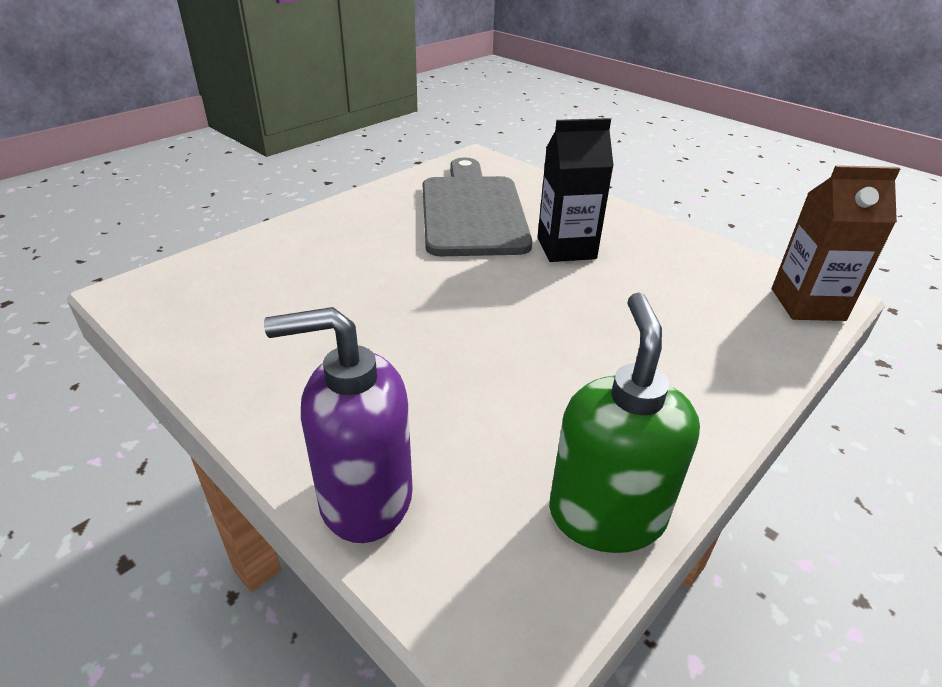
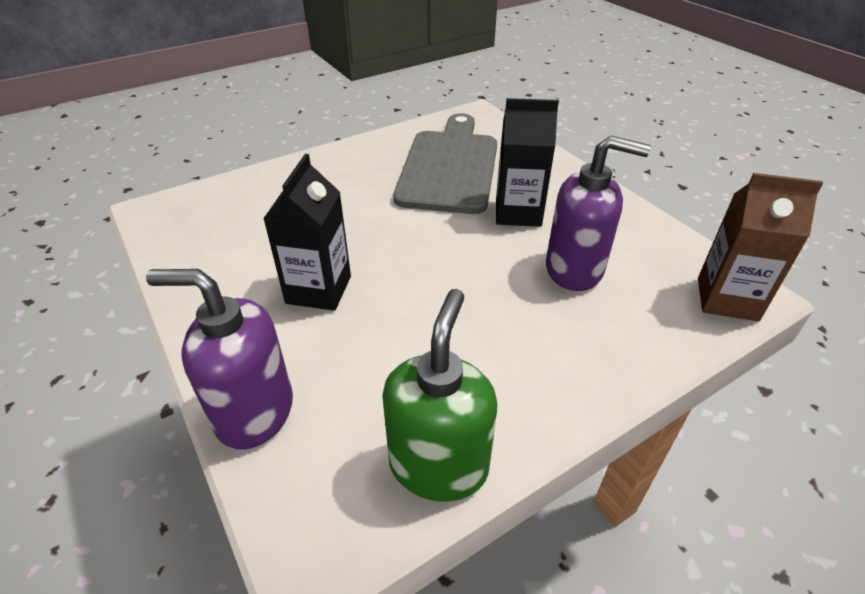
camera: 15 degrees right, 5 degrees up
none -> black carton [263,154,351,311]
none -> purple soap dispenser [546,135,651,291]

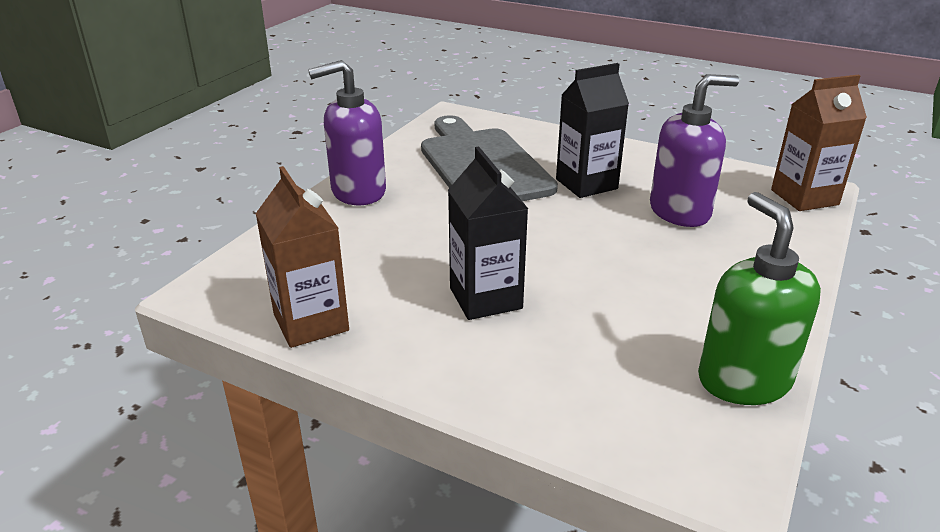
camera: 30 degrees left, 10 degrees down
purple soap dispenser [146,269,293,449] -> purple soap dispenser moved to [308,60,386,205]
none -> brown carton [256,166,349,348]

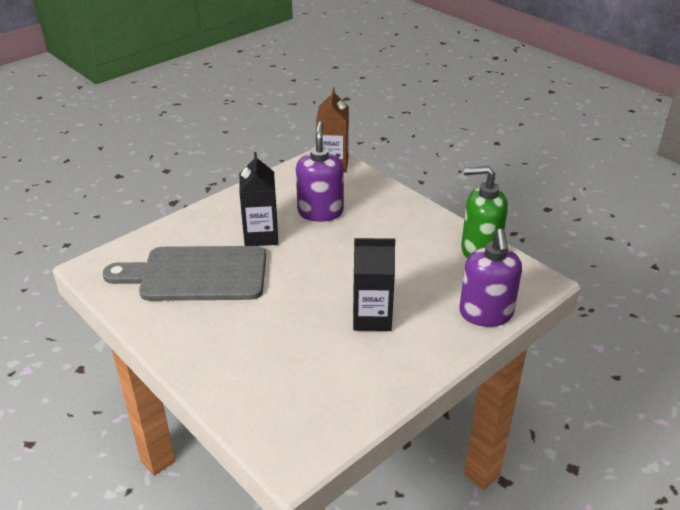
camera: 70 degrees left, 5 degrees up
brown carton [256,166,349,348] -> none
purple soap dispenser [308,60,386,205] -> purple soap dispenser moved to [459,229,522,327]

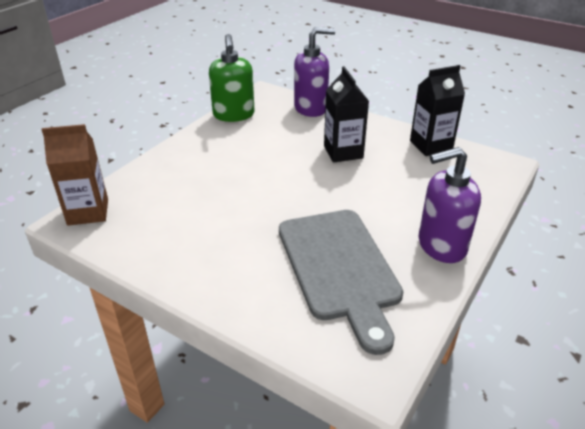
camera: 105 degrees left, 0 degrees up
black carton [239,152,278,246] -> black carton moved to [410,65,465,156]
purple soap dispenser [296,121,344,222] -> purple soap dispenser moved to [419,147,481,263]

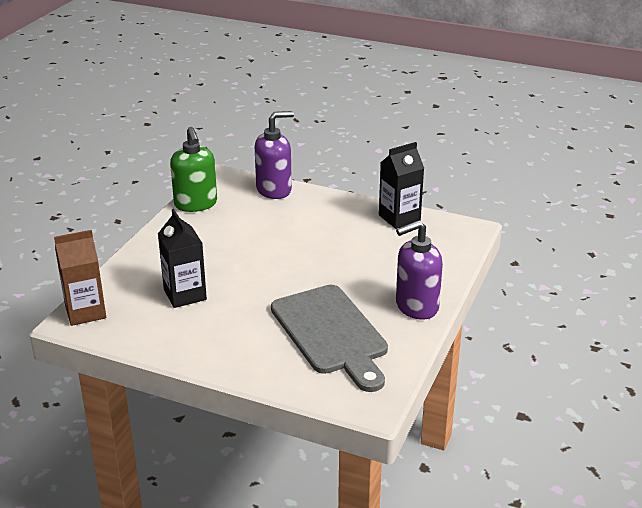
camera: 10 degrees left, 5 degrees down
black carton [324,66,369,162] -> black carton moved to [158,209,207,308]

